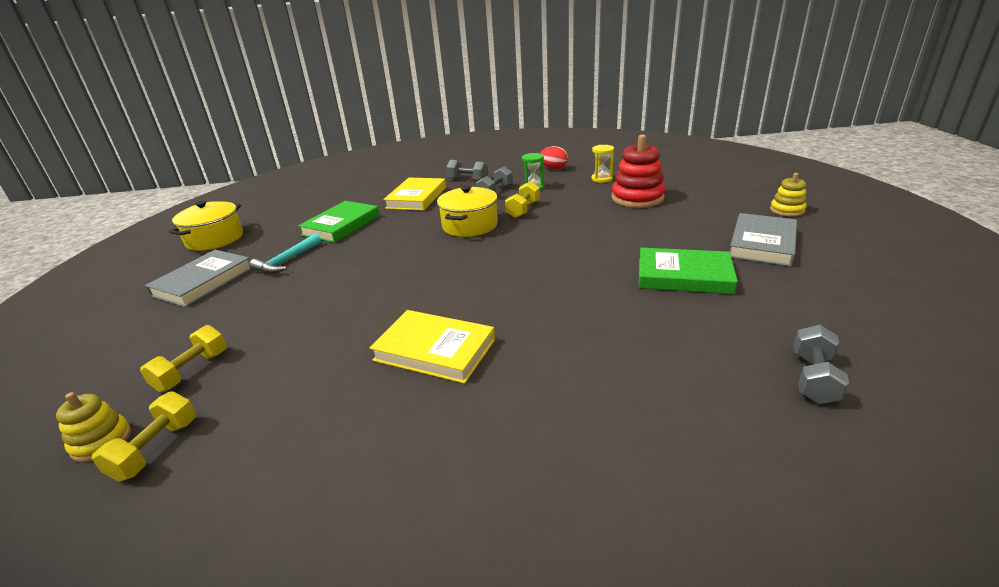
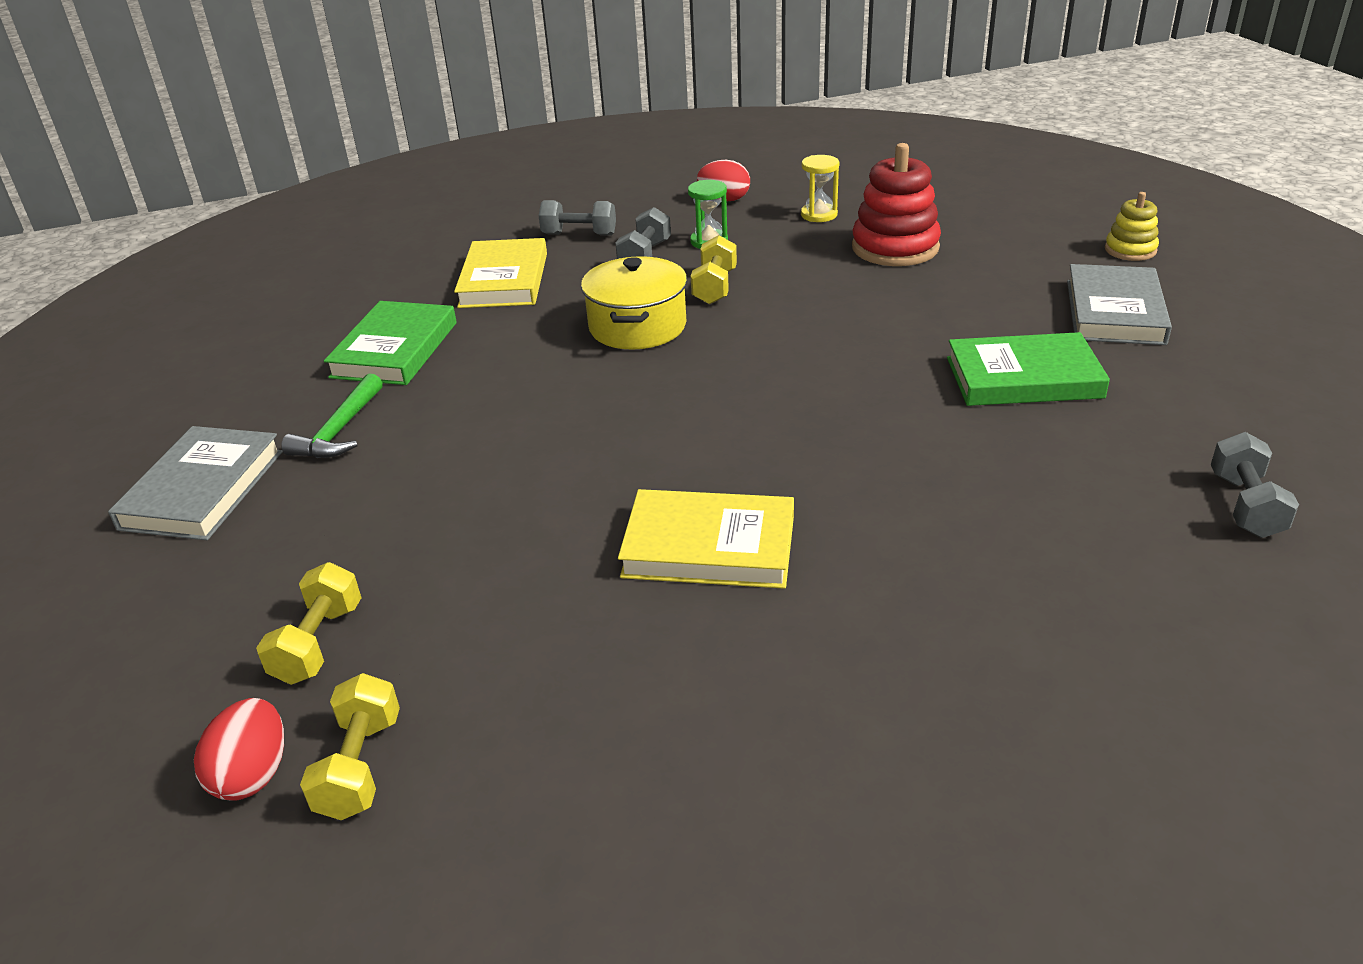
camera: 15 degrees left, 5 degrees up
yellow stacking toy [56,392,131,462] -> red egg [194,698,284,801]
yellow pot [169,200,243,251] -> none
turquoise hammer [249,234,321,273] -> green hammer [281,373,383,458]

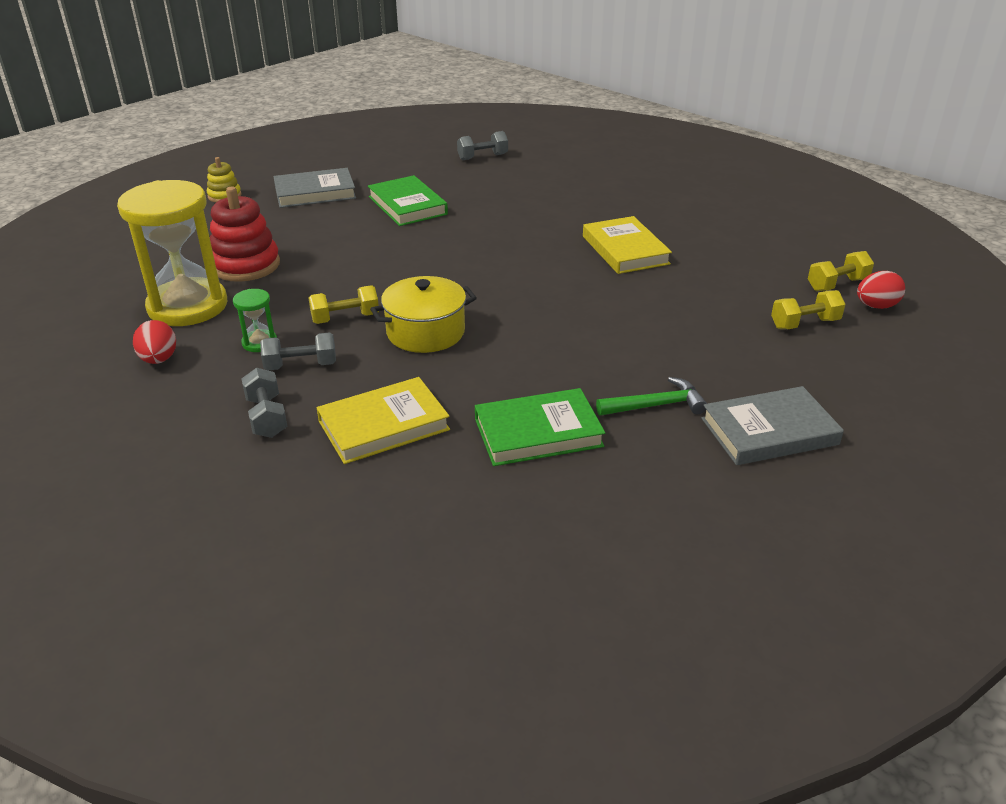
camera: 120 degrees left, 0 degrees up
yellow hourglass [801,155,840,222] -> yellow hourglass [117,180,227,326], size x2.38

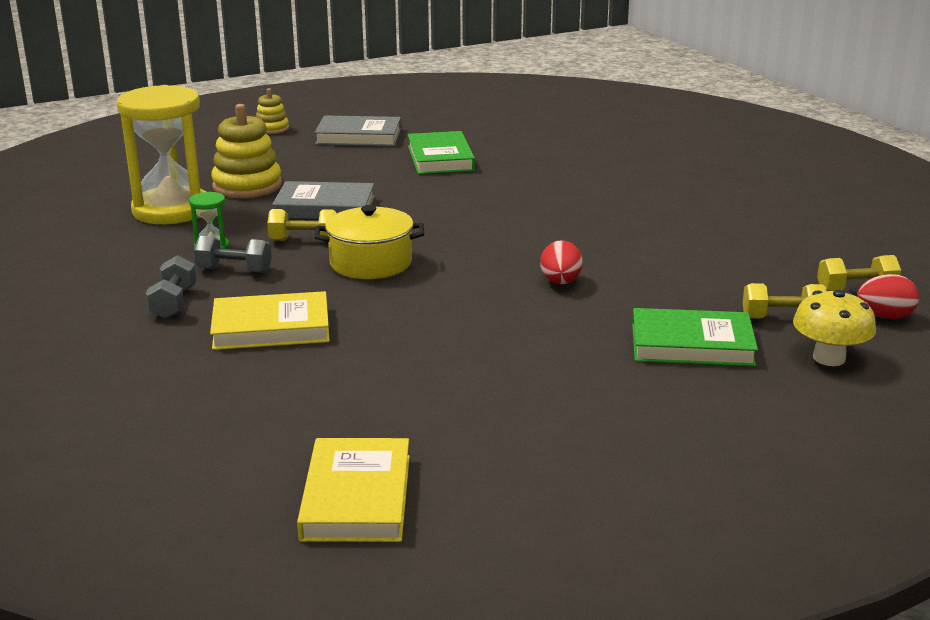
camera: 20 degrees right, 10 degrees down
red egg [133,320,176,364] -> red egg moved to [540,240,583,284]
red stacking toy [210,186,280,282] -> yellow stacking toy [211,104,282,198]
grey dumbbell [457,131,508,160] -> none
green book [475,388,605,466] -> green book moved to [632,308,758,367]
yellow book [583,216,672,274] -> yellow book moved to [297,438,410,542]
green hammer [596,377,707,416] -> none
grey book [701,386,844,465] -> grey book moved to [272,181,375,219]
none -> yellow mushroom [793,290,876,366]

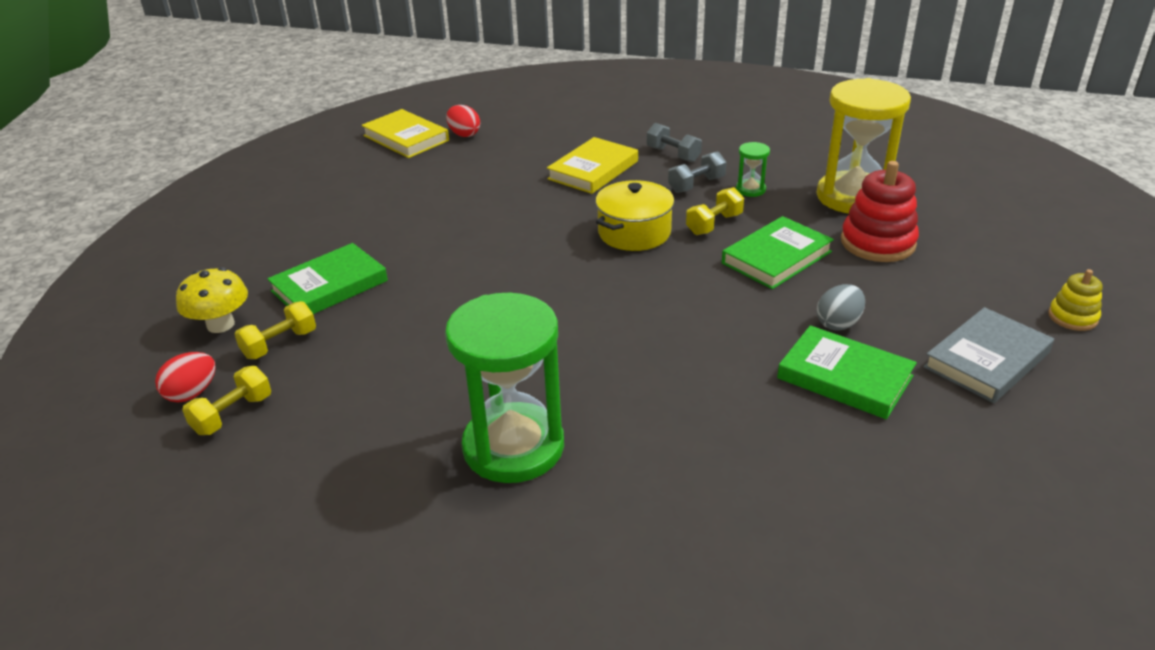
camera: 135 degrees right, 10 degrees up
yellow stacking toy [211,104,282,198] -> red stacking toy [841,161,919,262]
grey book [272,181,375,219] -> green book [722,216,834,289]
red egg [540,240,583,284] -> red egg moved to [446,105,480,137]
none -> green hourglass [445,293,564,483]
none -> grey egg [817,284,865,331]

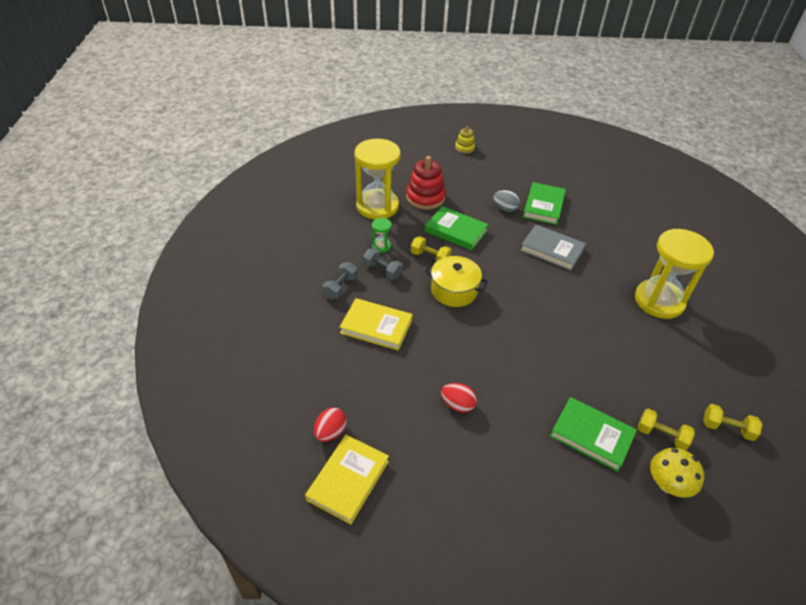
camera: 110 degrees left, 10 degrees up
red egg [155,352,216,402] -> red egg moved to [441,383,477,413]
green hourglass [445,293,564,483] -> yellow hourglass [635,229,714,319]
grey book [923,307,1054,403] -> grey book moved to [520,225,586,271]

